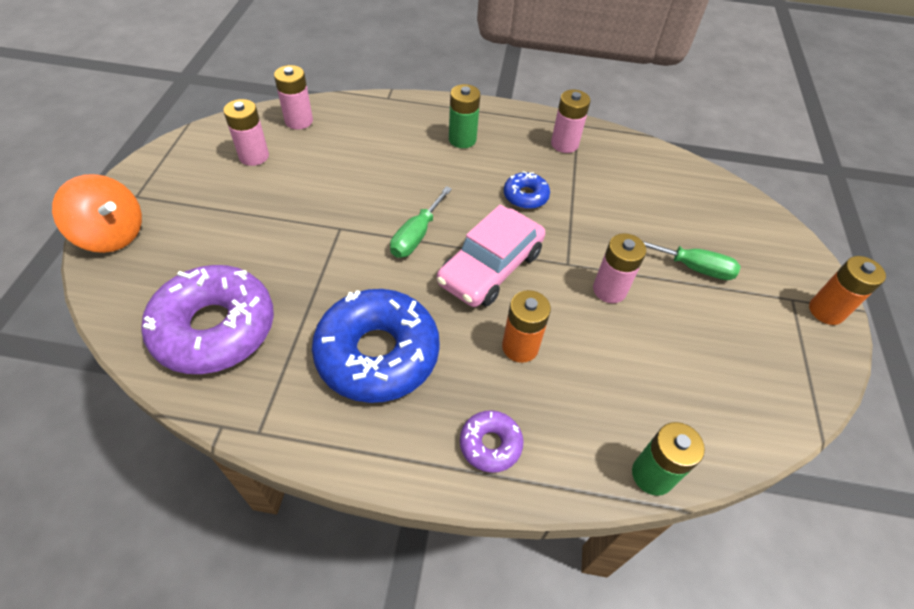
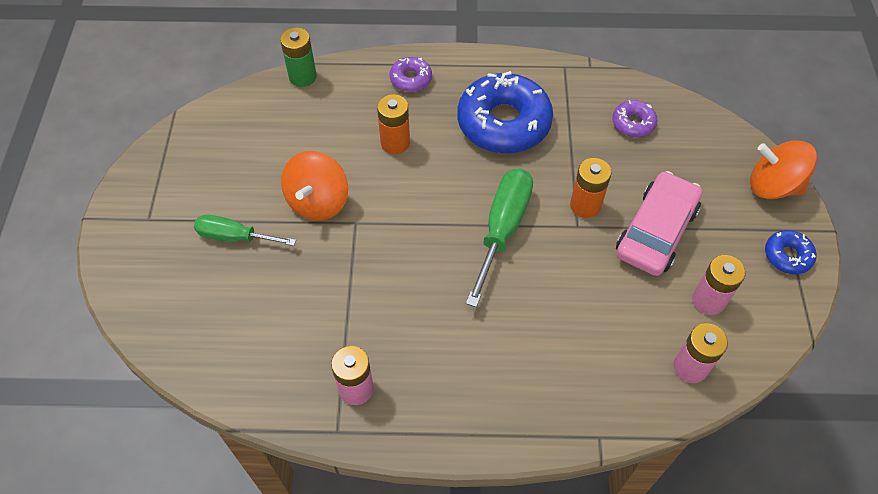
camera: 175 degrees right, 5 degrees up
purple donut [141,265,274,374] -> purple donut [612,100,657,137], size x0.47
green screwdriver [390,186,452,258] -> green screwdriver [466,169,533,307], size x1.56
pink car [437,204,546,307] -> pink car moved to [616,171,702,276]
green battery [449,84,480,148] -> none
blue donut [504,171,550,209] -> blue donut moved to [765,230,817,274]
pink battery [593,233,646,303] -> orange spinning top [281,151,348,221]
orange battery [809,256,886,325] -> orange battery moved to [570,158,612,218]

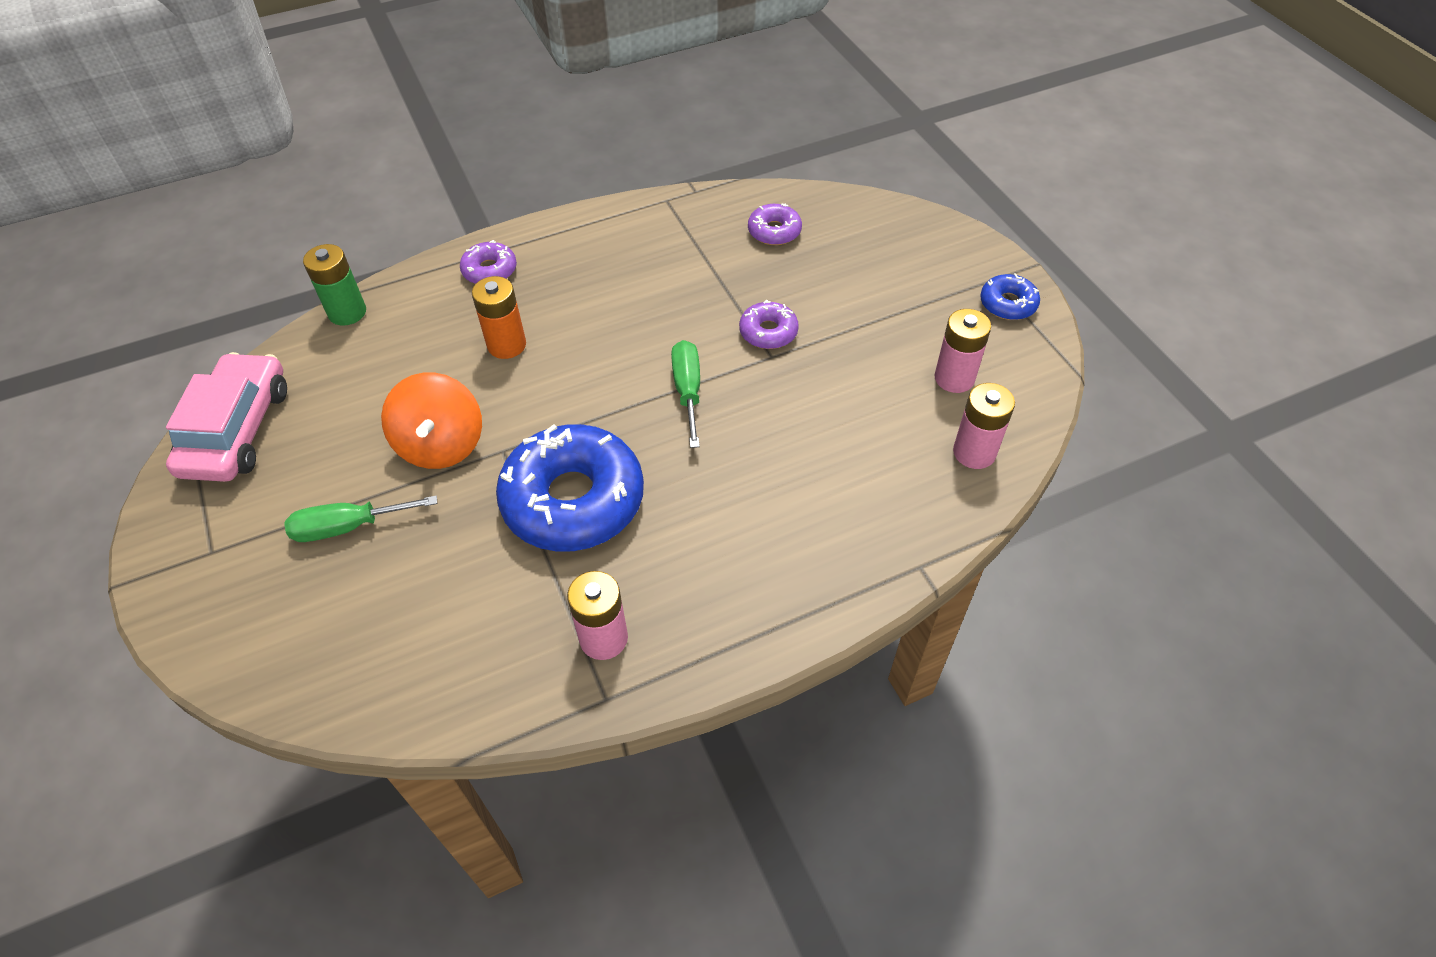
camera: 25 degrees left, 5 degrees down
blue donut [457,71,553,153] -> blue donut moved to [496,424,644,552]
green screwdriver [466,169,533,307] -> green screwdriver [671,340,700,448], size x0.64
orange battery [570,158,612,218] -> purple donut [739,300,799,349]
pink car [616,171,702,276] -> pink car moved to [166,352,287,482]
orange spinning top [750,140,817,199] -> none

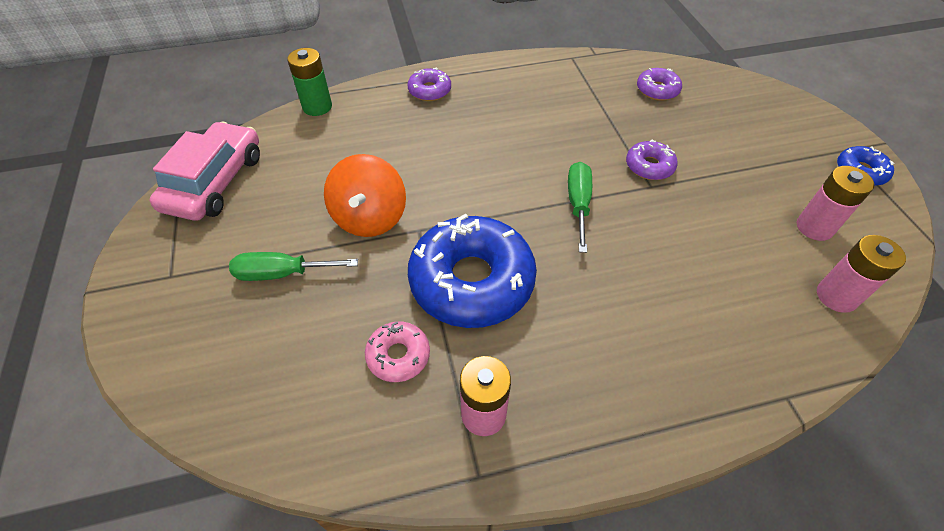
camera: 10 degrees right, 0 degrees up
orange battery [472,276,526,359] -> none
none -> pink donut [365,321,430,382]

